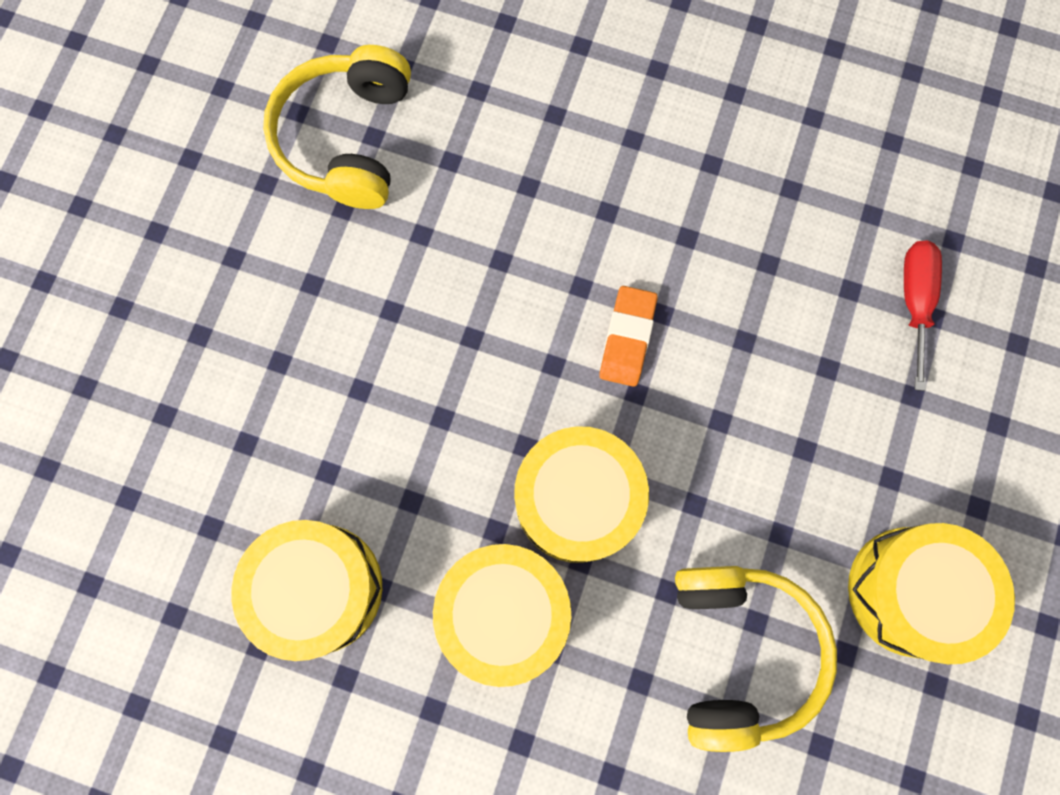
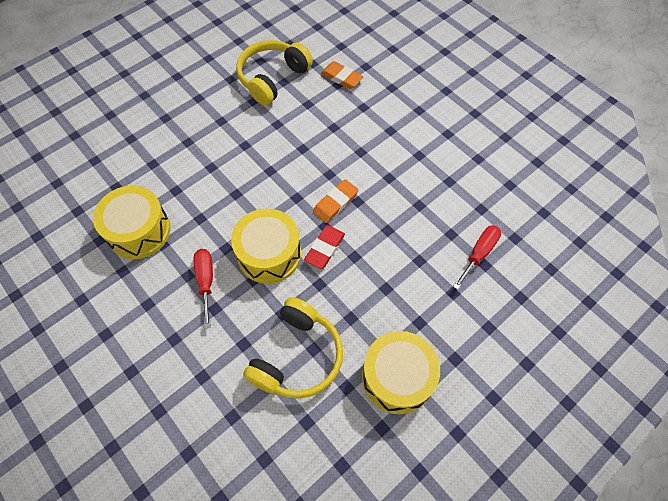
camera: 30 degrees right, 15 degrees down
yellow drum [433,544,571,687] -> red screwdriver [194,249,213,328]
none -> red eraser [304,226,345,269]
none -> orange eraser [321,61,363,89]

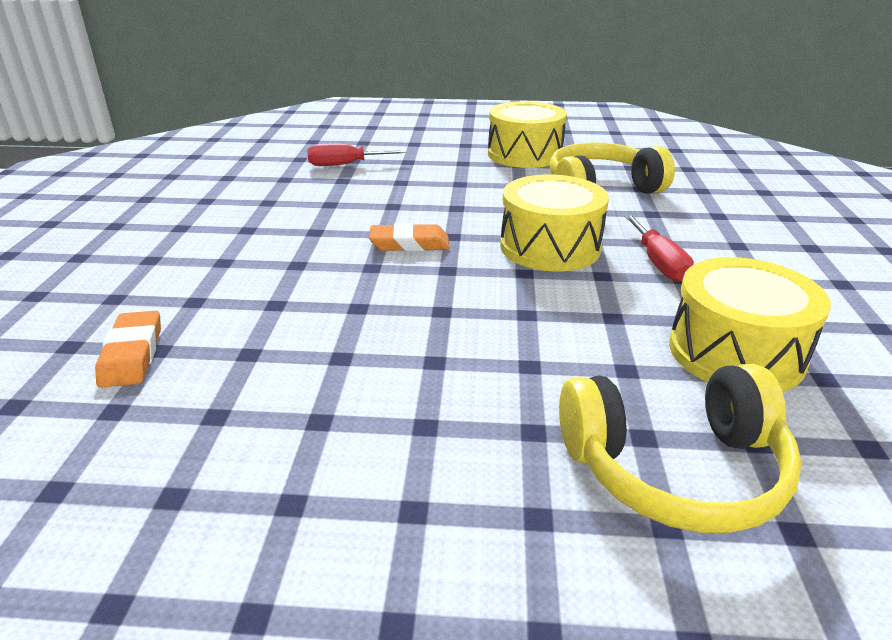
camera: 135 degrees left, 30 degrees down
red screwdriver [194,249,213,328] -> red screwdriver turned 45 degrees counterclockwise [624,214,694,282]
yellow headphones [236,40,313,106] -> yellow headphones moved to [559,364,802,533]
red eraser [304,226,345,269] -> none

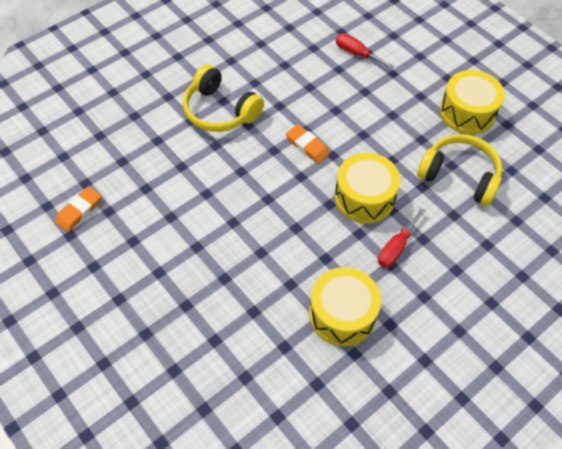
camera: 45 degrees right, 25 degrees up
orange eraser [95,311,161,388] -> orange eraser moved to [55,186,102,232]
yellow headphones [559,364,802,533] -> yellow headphones moved to [183,65,264,132]

